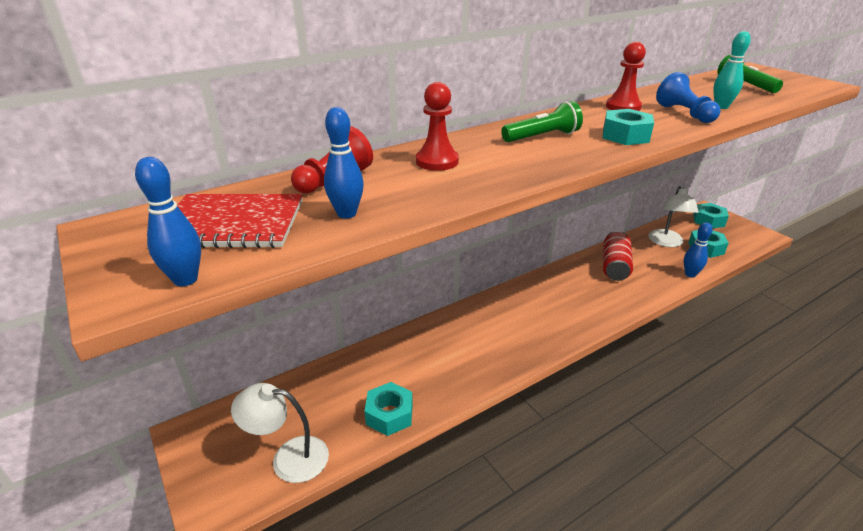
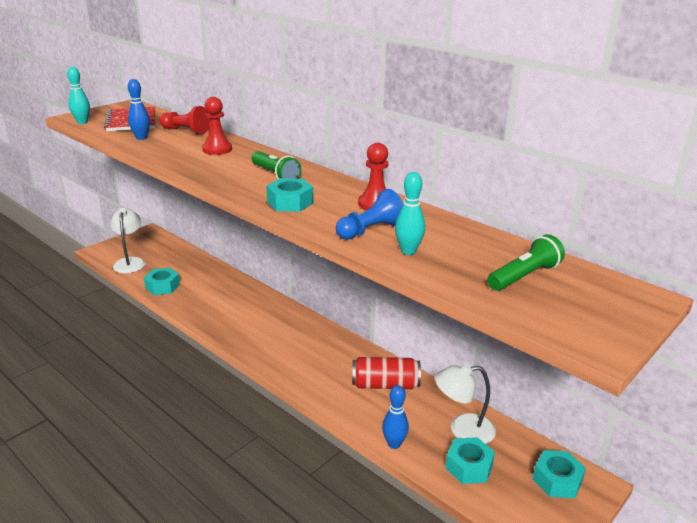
camera: 75 degrees right, 5 degrees down
blue bowling pin [135,157,201,286] -> turquoise bowling pin [67,67,90,124]

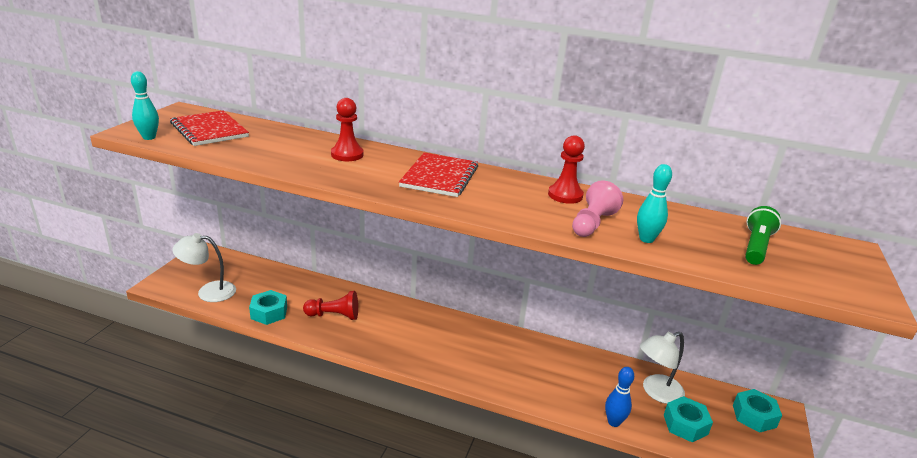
camera: 25 degrees left, 0 degrees up
white lamp [110,208,145,273] -> white lamp turned 60 degrees counterclockwise [172,233,236,302]
blue bowling pin [128,79,150,140] -> none
red pawn [159,106,210,134] -> red pawn moved to [303,291,358,320]
green flashlight [252,151,301,179] -> red notebook [399,153,478,197]
turquoise nut [266,178,313,212] -> none
blue pawn [336,189,403,240] -> pink pawn [572,180,623,237]
red can [352,357,421,389] -> none

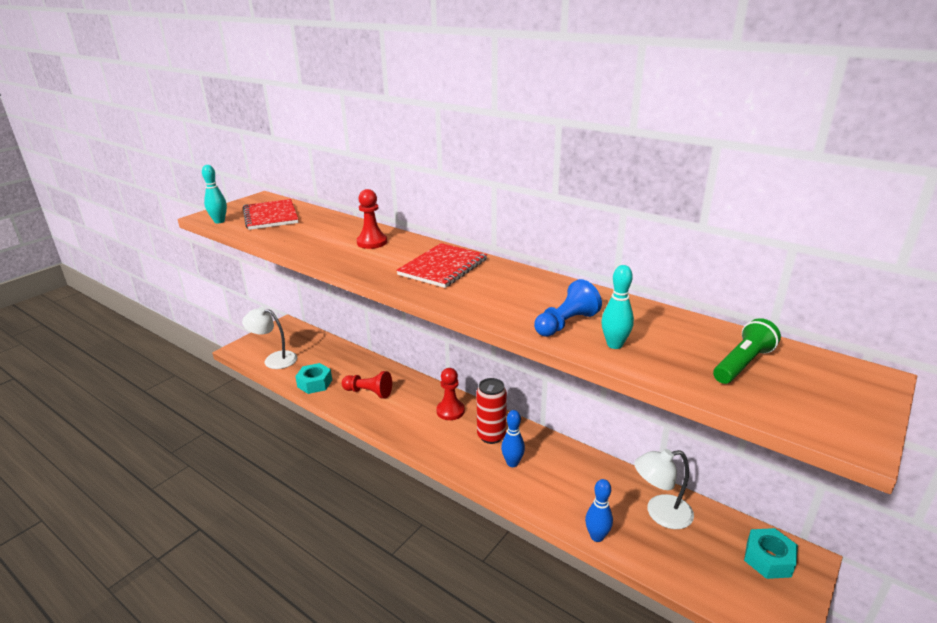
camera: 20 degrees right, 0 degrees up
red pawn [548,135,585,204] -> red pawn moved to [436,368,465,420]
pink pawn [572,180,623,237] -> blue pawn [534,279,602,337]
turquoise nut [664,396,713,442] -> none
none -> red can [477,378,507,444]
none -> blue bowling pin [501,410,525,467]

